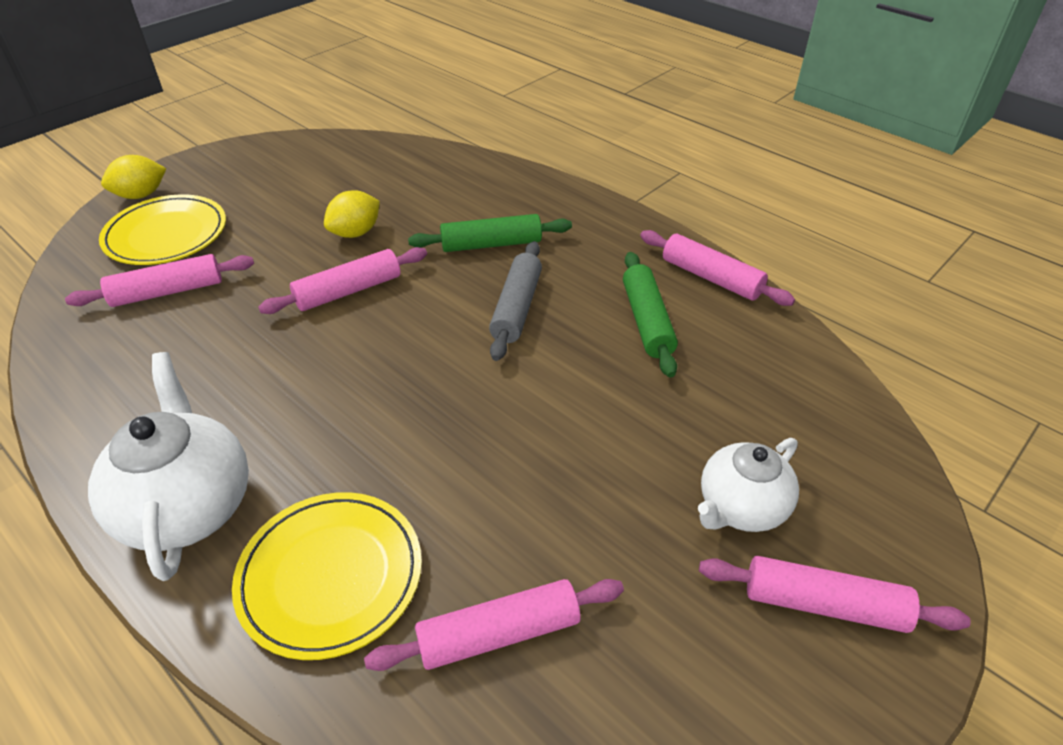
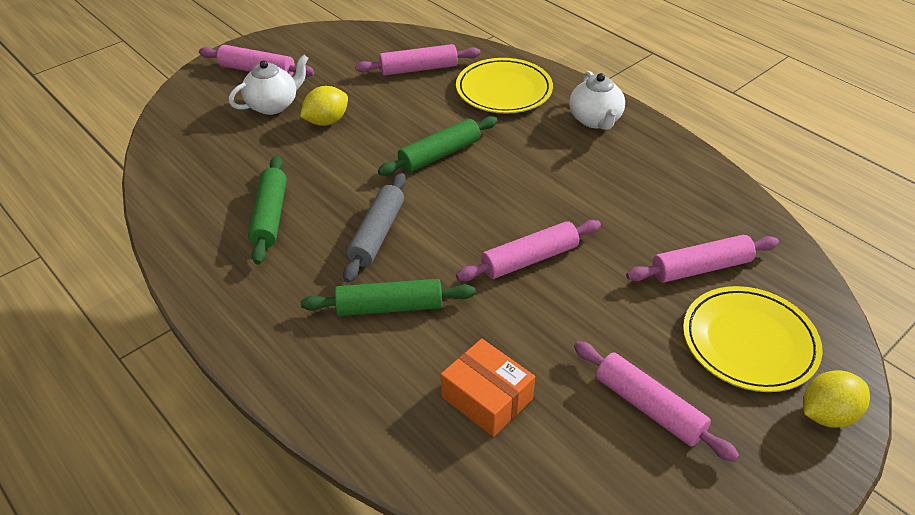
camera: 175 degrees left, 0 degrees up
white teapot [88,352,249,581] -> white teapot [569,71,625,130], size x0.66
yellow lemon [324,190,380,238] -> yellow lemon moved to [300,86,348,126]
pink rolling pin [640,230,795,306] -> pink rolling pin moved to [574,341,739,462]
none -> green rolling pin [378,116,498,176]
none -> orange box [441,339,535,437]

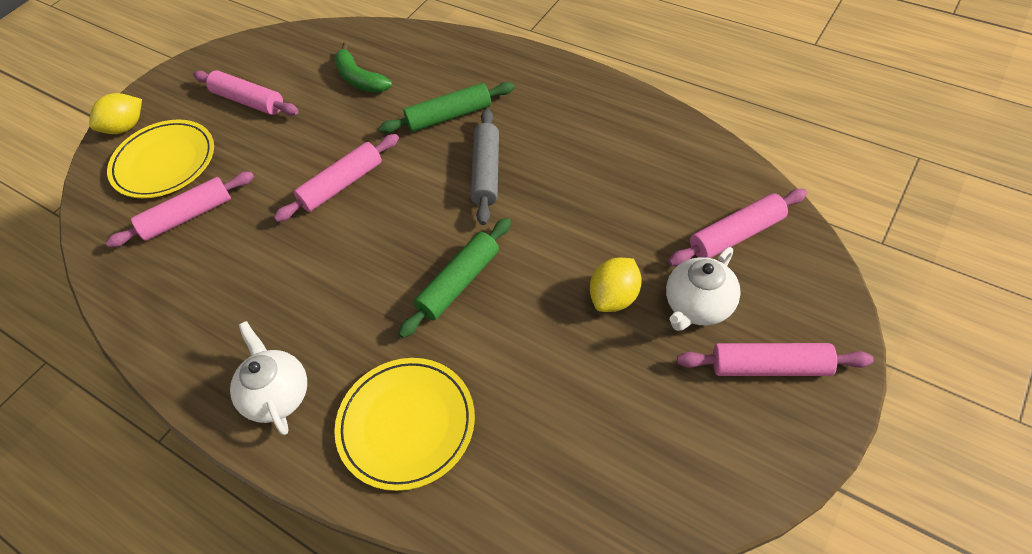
camera: 170 degrees right, 10 degrees up
green rolling pin [248,156,287,265] -> none
pink rolling pin [355,44,480,76] -> pink rolling pin moved to [668,189,807,266]
orange box [441,339,535,437] -> green banana [334,43,392,93]

